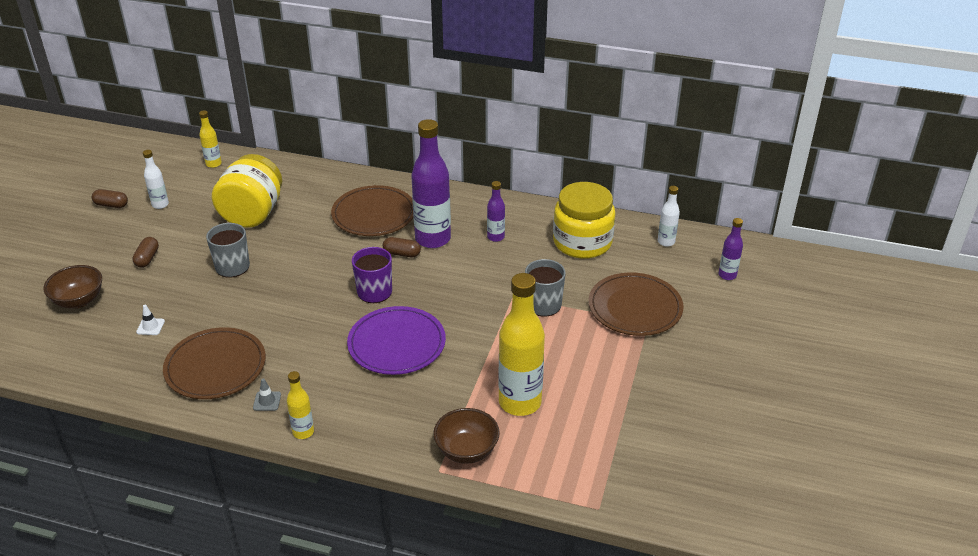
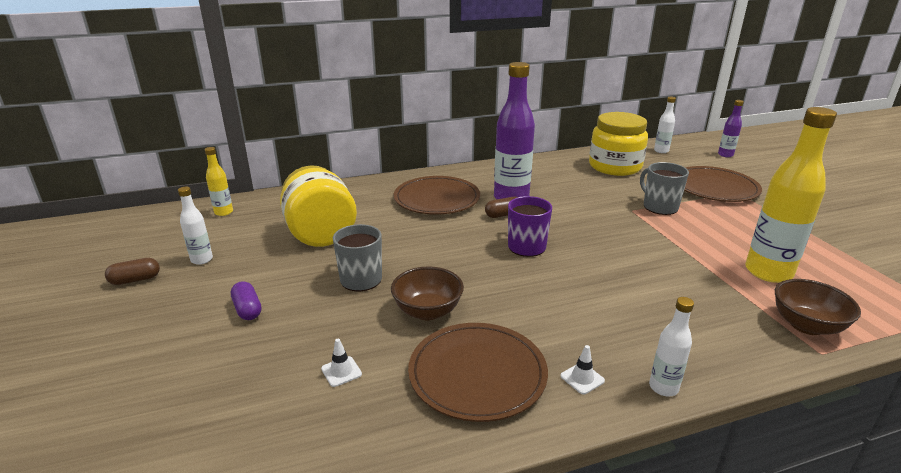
camera: 35 degrees left, 10 degrees down
brown bowl [43,265,102,308] -> brown bowl moved to [391,266,464,320]
brown capsule [132,237,159,268] -> purple capsule [231,281,261,320]
grey traffic cone [253,378,281,411] -> white traffic cone [561,345,605,394]
yellow bottle [287,371,314,439] -> white bottle [649,297,694,396]
purple plate [347,306,446,375] -> none
purple bottle [487,181,505,242] -> none

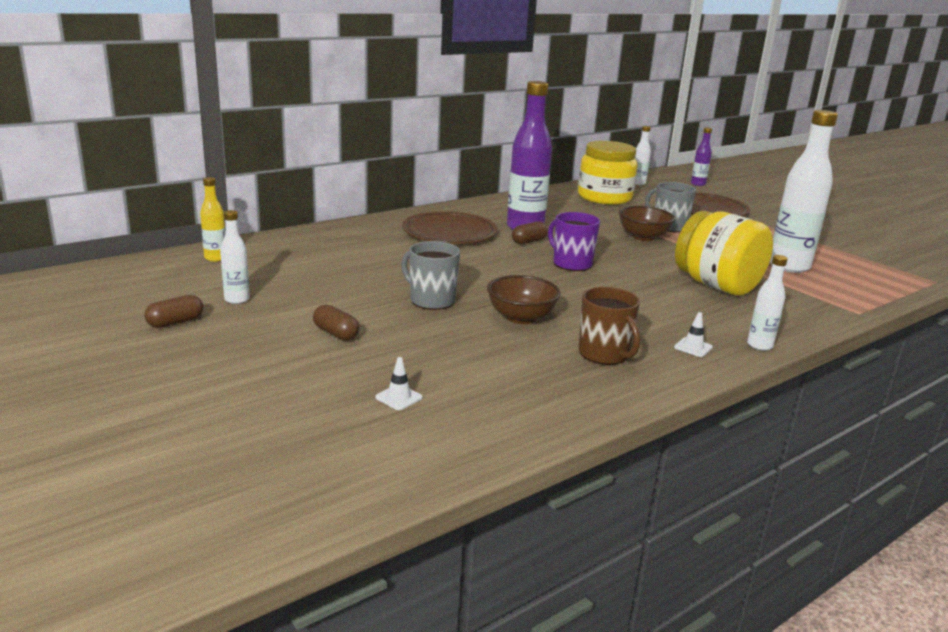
camera: 20 degrees left, 5 degrees down
purple capsule [231,281,261,320] -> brown capsule [313,304,359,341]
yellow jar [280,165,357,247] -> yellow jar moved to [675,211,773,296]
white traffic cone [321,339,362,387] -> white traffic cone moved to [375,357,423,410]
brown plate [408,323,548,422] -> brown mug [579,287,640,365]
yellow bottle [745,107,837,283] -> white bottle [770,110,838,273]
brown bowl [775,279,861,335] -> brown bowl moved to [619,206,675,241]

